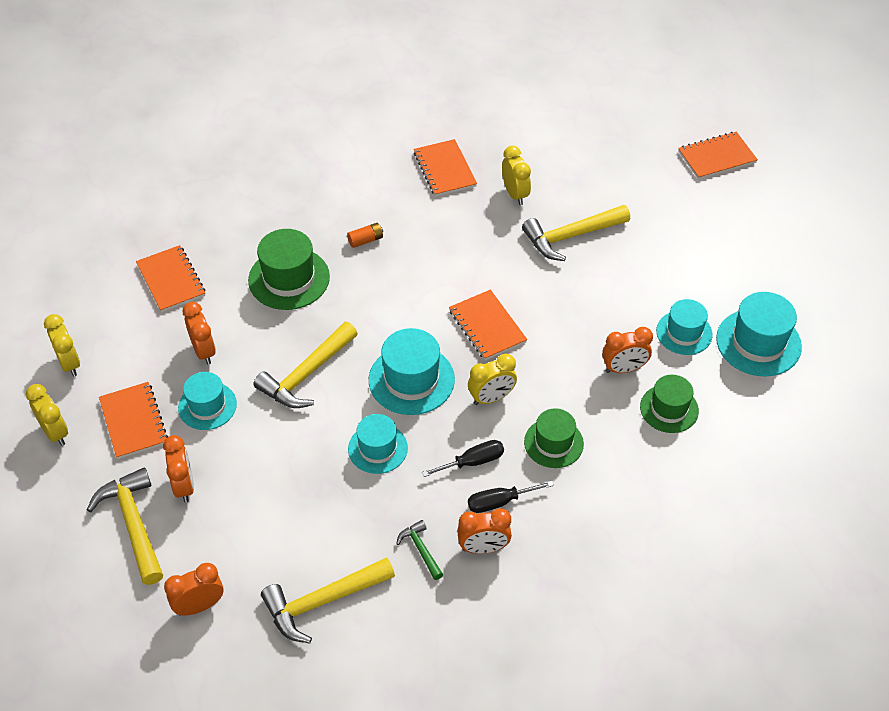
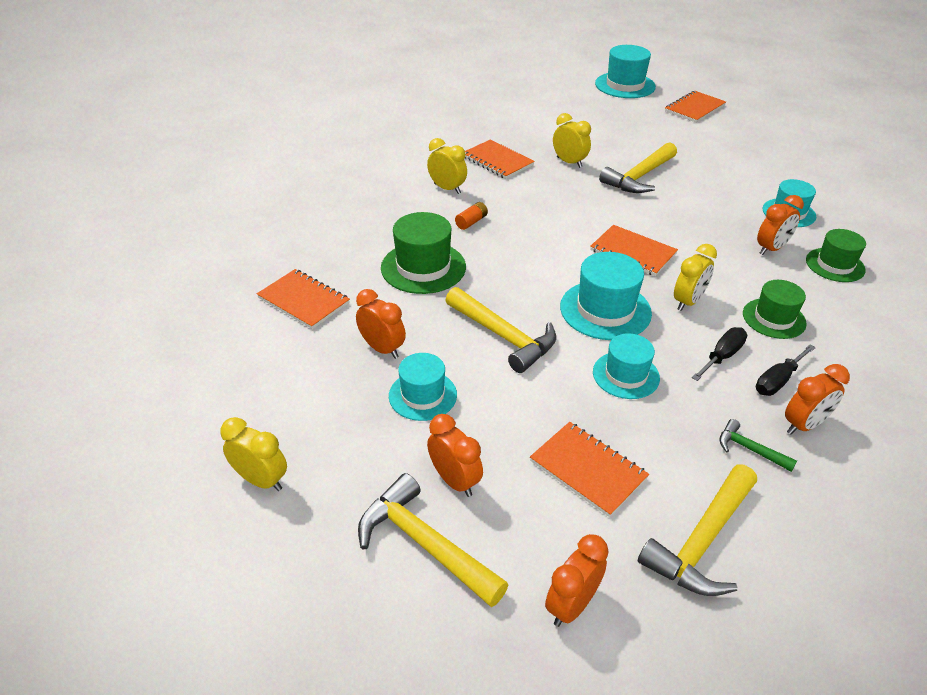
camera: 25 degrees left, 10 degrees down
yellow clock [44,314,80,377] -> yellow clock moved to [427,138,467,194]
orange notebook [99,382,168,459] -> orange notebook moved to [530,422,649,517]
yellow hammer [253,322,358,408] -> yellow hammer turned 60 degrees counterclockwise [445,287,556,373]
turquoise hat [716,292,802,377] -> turquoise hat moved to [595,45,656,98]

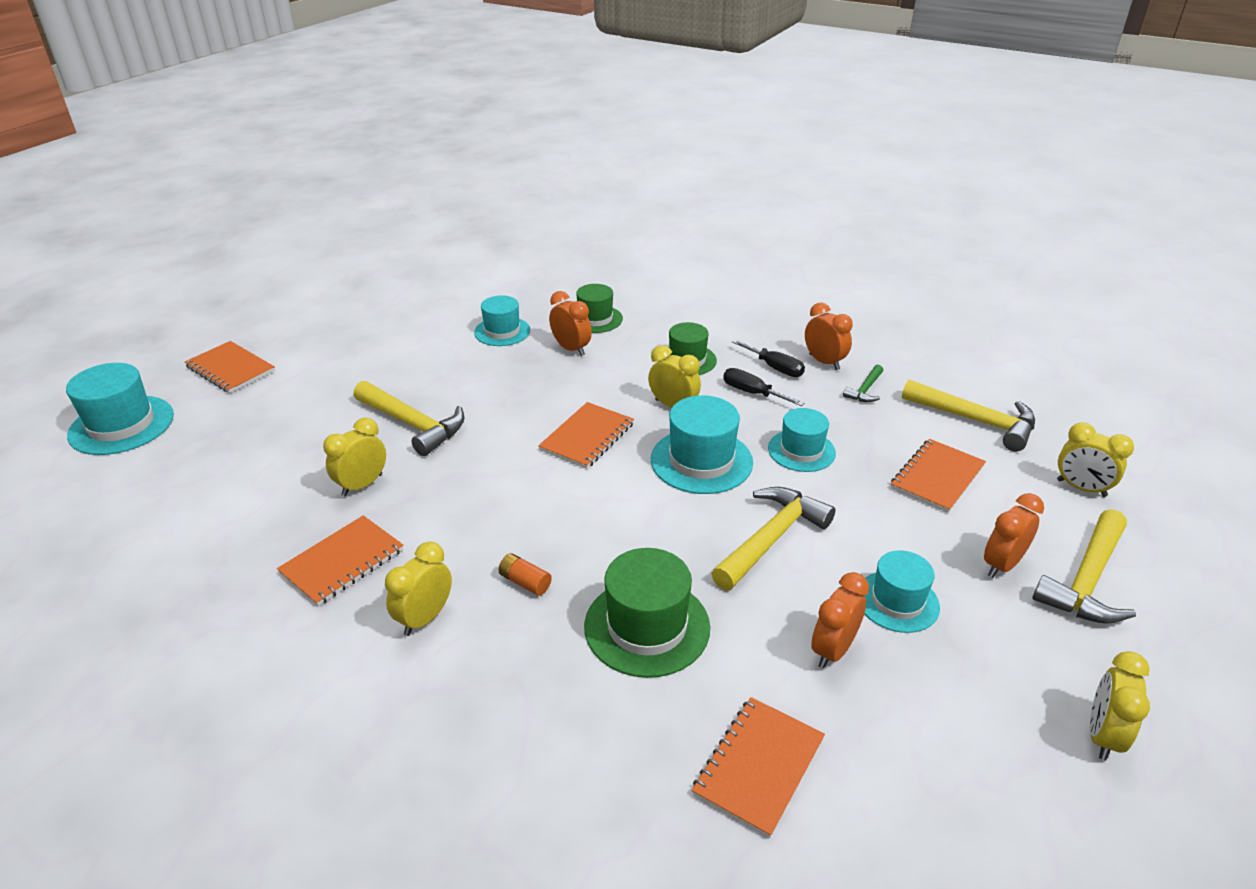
camera: 95 degrees left, 5 degrees down
orange clock [545,534,609,627] -> yellow clock [1057,422,1134,497]

